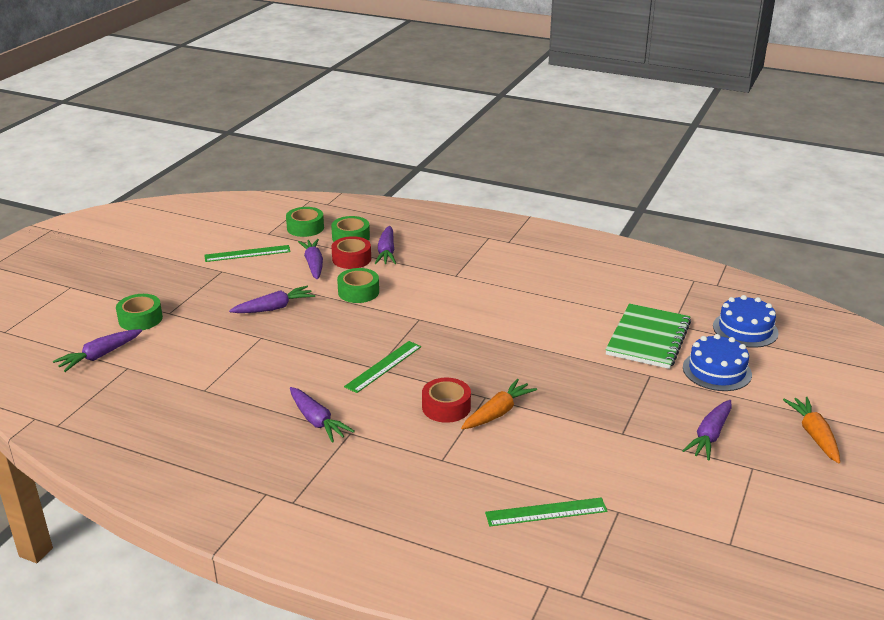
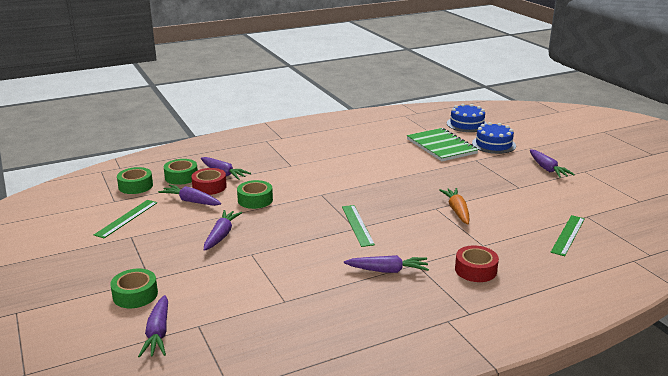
camera: 50 degrees left, 5 degrees down
red tape [422,378,471,423] -> red tape moved to [455,245,499,282]
orange carrot [783,397,840,463] -> none

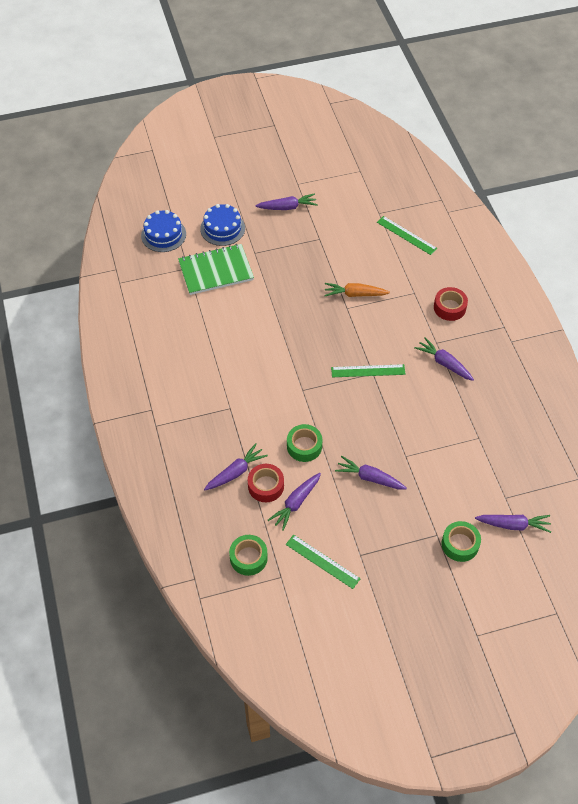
camera: 80 degrees left, 30 degrees up
green tape [164,159,198,185] -> none
purple carrot [344,255,429,273] -> purple carrot turned 60 degrees counterclockwise [414,337,474,381]

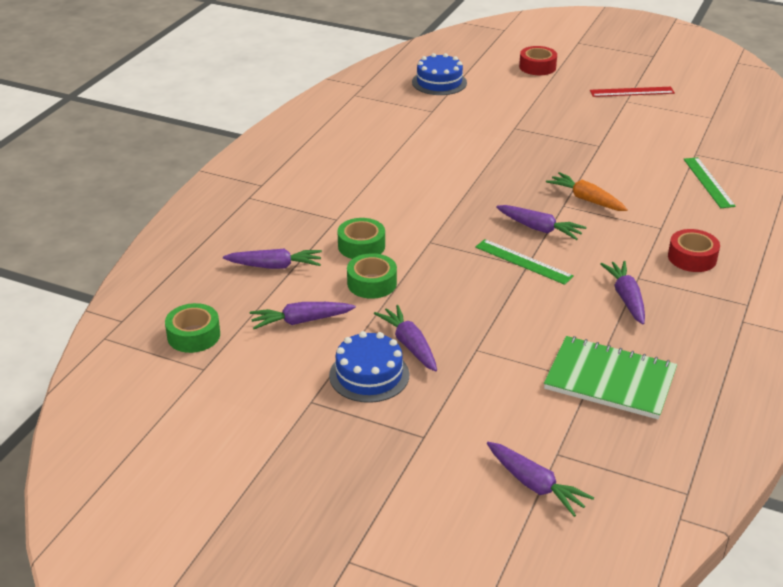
camera: 40 degrees right, 20 degrees down
green notebook [178,244,254,295] -> green notebook moved to [544,336,677,419]
blue cake [200,204,245,246] -> blue cake moved to [329,331,409,403]
red tape [248,464,284,502] -> red tape moved to [519,46,557,75]
purple carrot [255,193,318,210] -> purple carrot moved to [496,205,586,240]
green ruler [286,535,361,589] -> none
green tape [441,521,481,562] -> green tape moved to [337,218,385,259]
none -> red ruler [590,87,675,97]

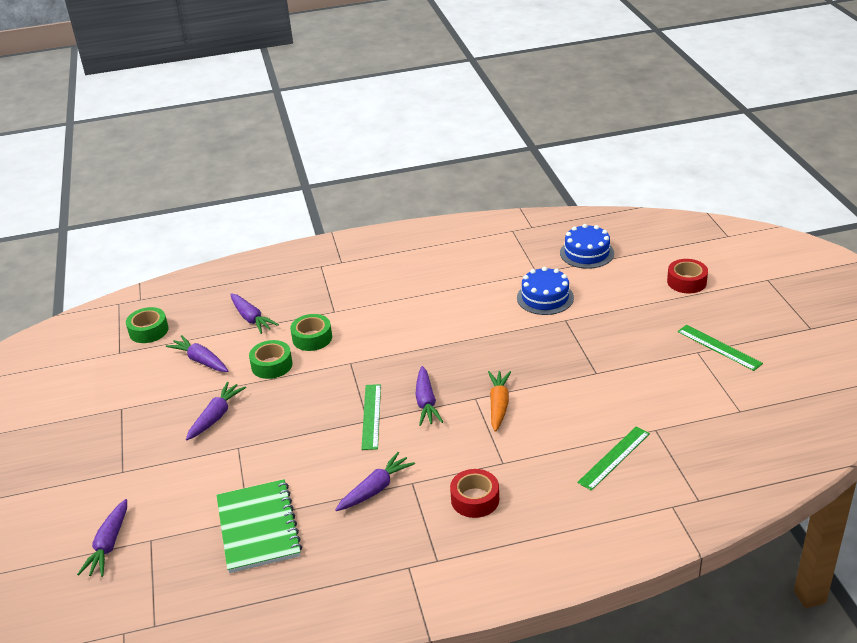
camera: 55 degrees right, 0 degrees up
blue cake [329,331,409,403] -> blue cake moved to [517,267,574,315]
red ruler [590,87,675,97] -> green ruler [677,325,763,371]

